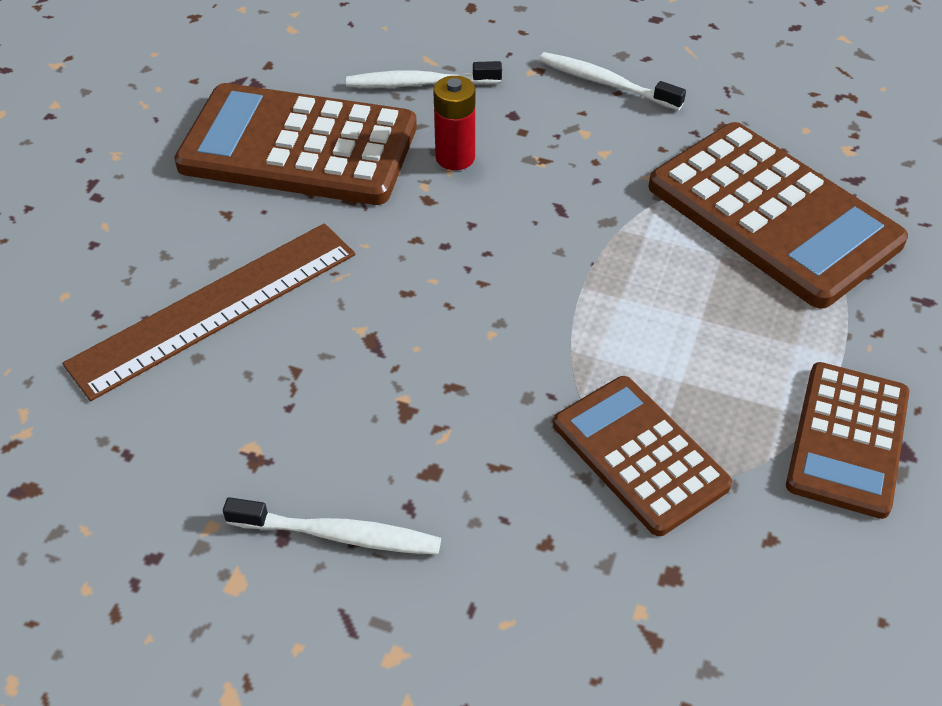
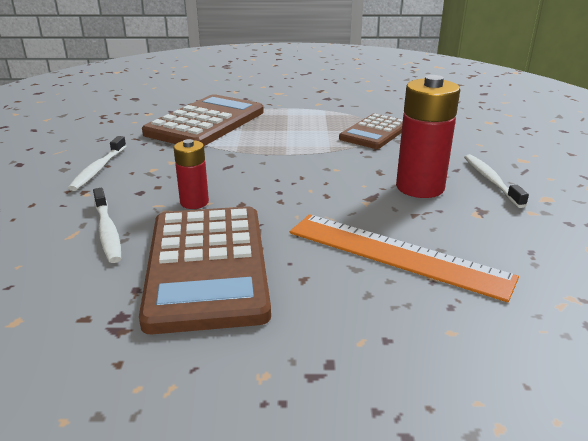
camera: 110 degrees left, 20 degrees down
brown ruler [62,223,355,401] -> orange ruler [290,214,519,302]
brown calculator [786,362,909,519] -> none
none -> red battery [396,75,460,198]

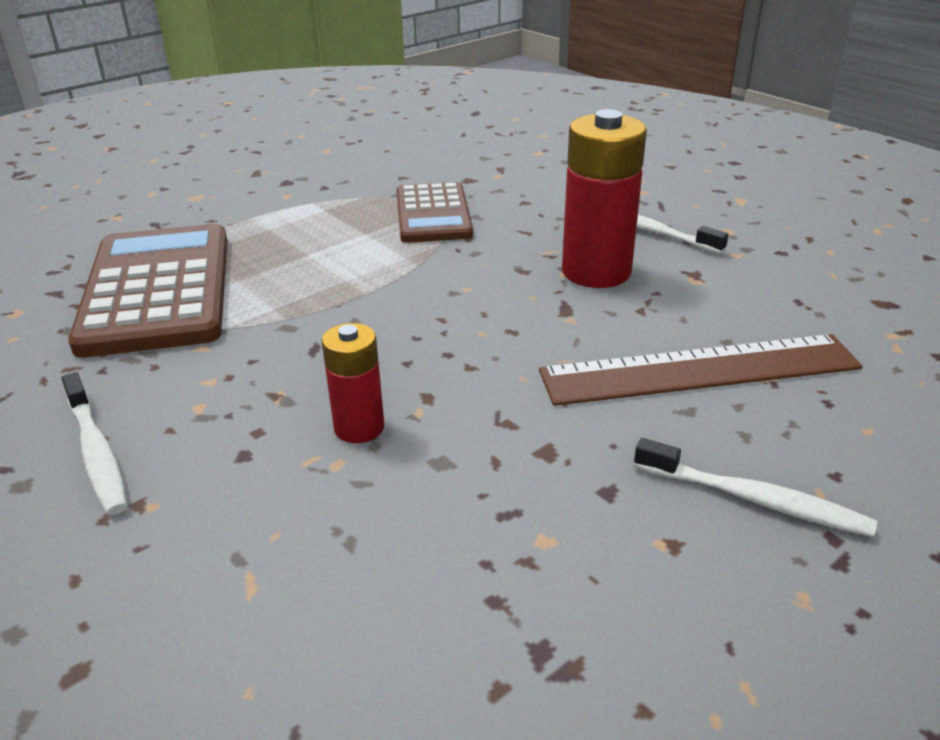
camera: 40 degrees left, 5 degrees up
white toothbrush [93,188,121,263] -> white toothbrush moved to [634,438,877,537]
brown calculator [139,207,271,334] -> none
orange ruler [290,214,519,302] -> brown ruler [539,334,863,406]

